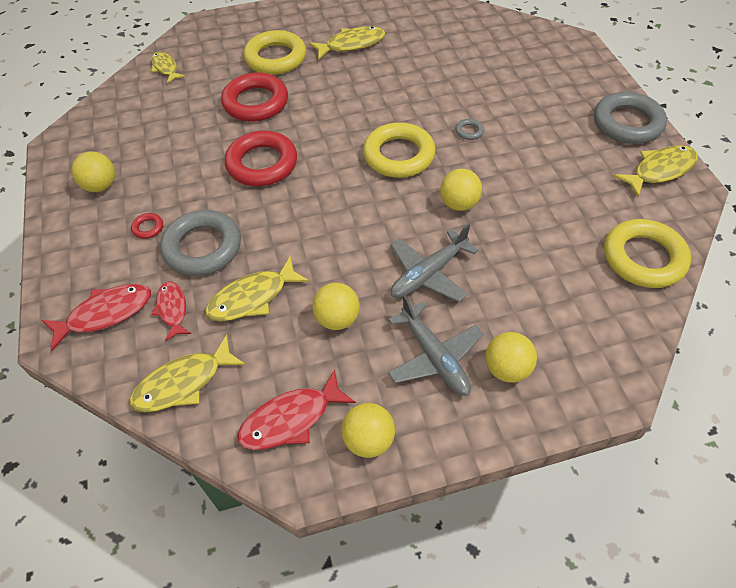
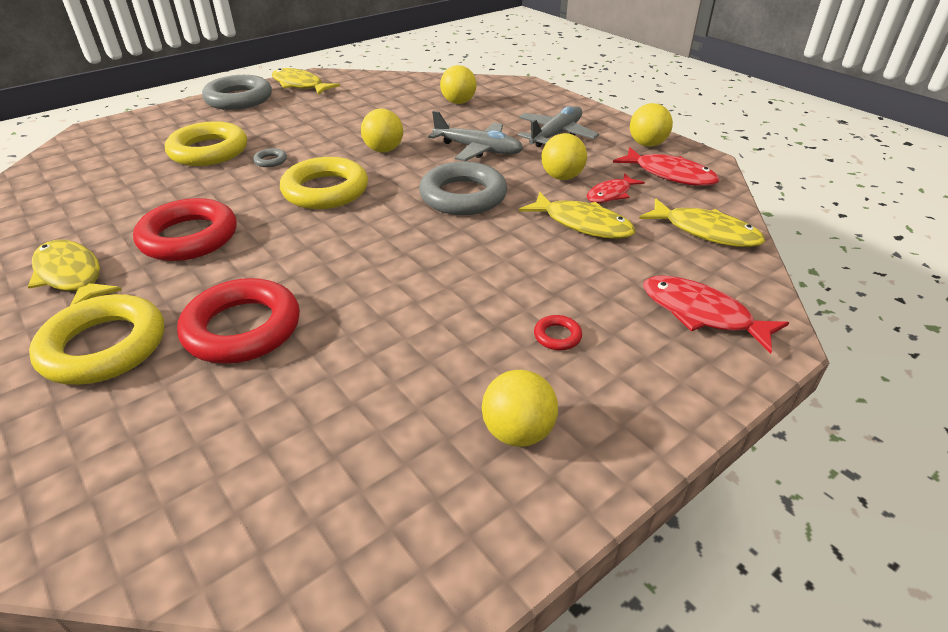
camera: 115 degrees left, 15 degrees down
yellow fish [151,52,185,83] -> none
red fish [151,282,191,341] -> red fish moved to [586,173,645,203]
grey ring [160,210,241,276] -> grey ring moved to [419,161,507,215]
red ring [225,131,297,186] -> red ring moved to [133,198,237,261]
yellow ball [485,332,537,383] -> yellow ball moved to [440,65,477,104]
yellow ring [604,219,691,288] -> yellow ring moved to [165,121,247,166]

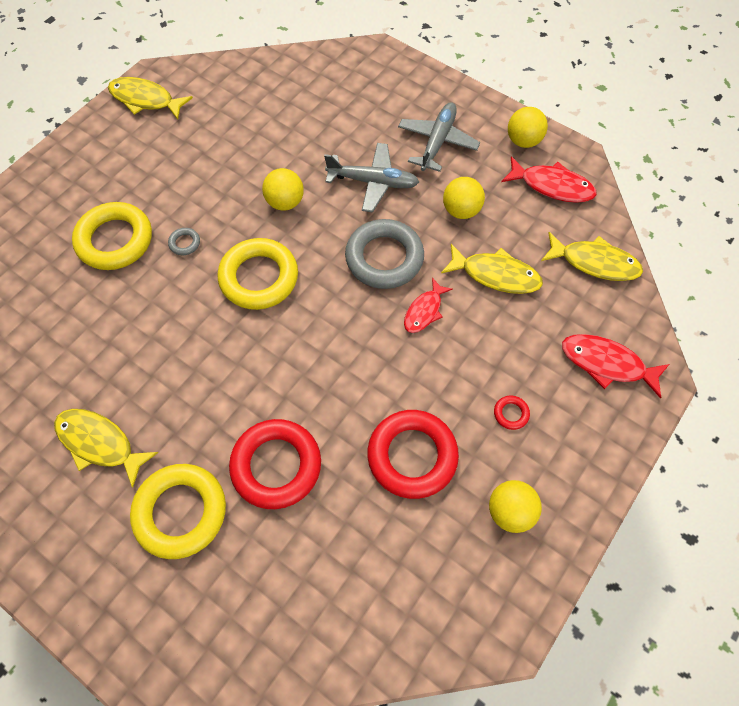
camera: 15 degrees left, 25 degrees up
red ring [133,198,237,261] -> red ring moved to [367,410,459,499]
grey ring [202,75,272,110] -> none
yellow ball [440,65,477,104] -> none
red fish [586,173,645,203] -> red fish moved to [404,278,453,333]

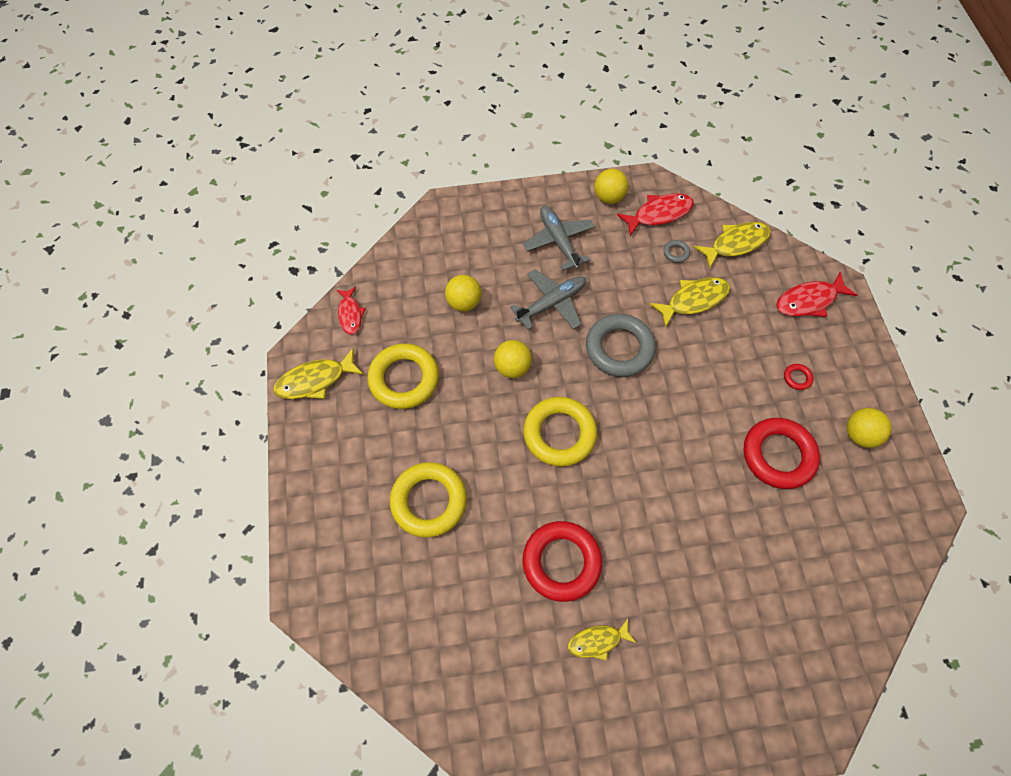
camera: 45 degrees left, 0 degrees up
yellow fish [54,409,158,488] -> yellow fish [568,619,636,661], size x0.66
yellow ring [130,464,226,559] -> yellow ring moved to [367,343,439,409]
grey ring [168,228,200,255] -> grey ring moved to [664,240,690,263]
red ring [229,419,321,509] -> red ring moved to [523,521,602,602]
red fish [404,278,453,333] -> red fish moved to [336,287,366,335]
yellow ball [443,177,485,219] -> yellow ball moved to [445,275,482,311]

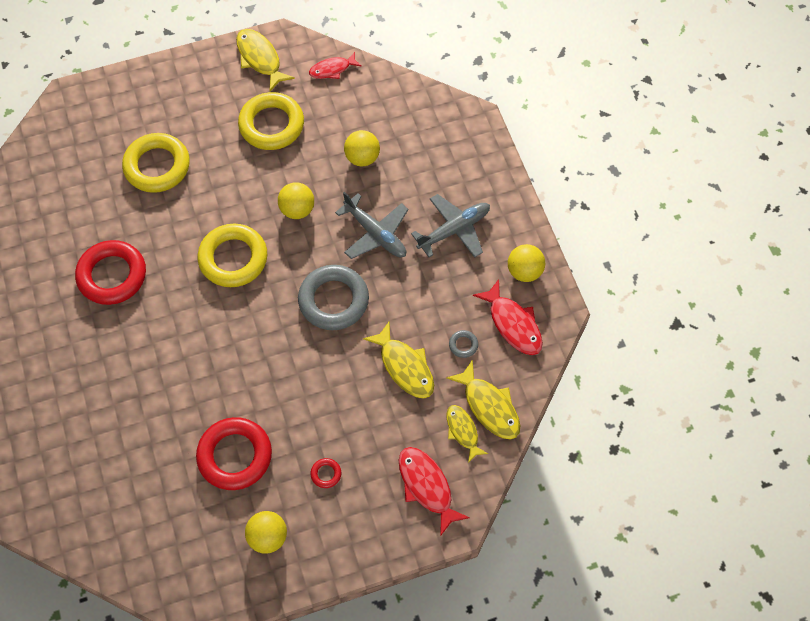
camera: 80 degrees right, 0 degrees up
yellow fish [568,619,636,661] -> yellow fish moved to [447,405,488,463]

